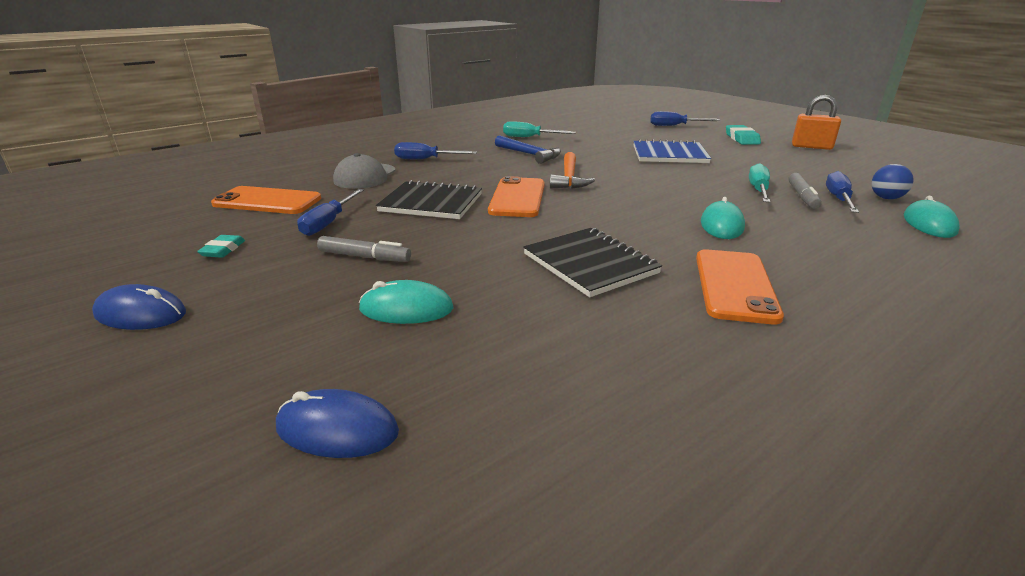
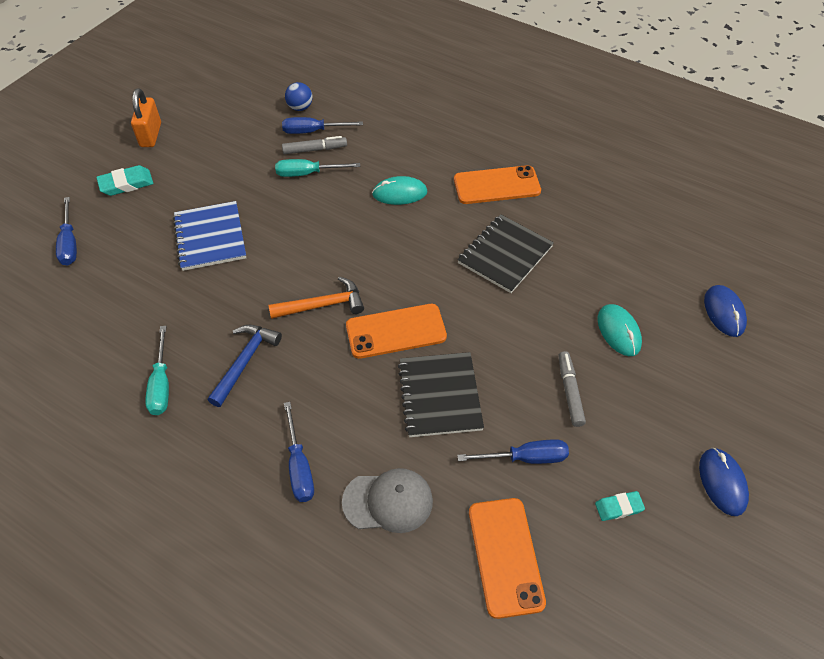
camera: 110 degrees left, 25 degrees up
turquoise mouse [904,196,960,238] -> none

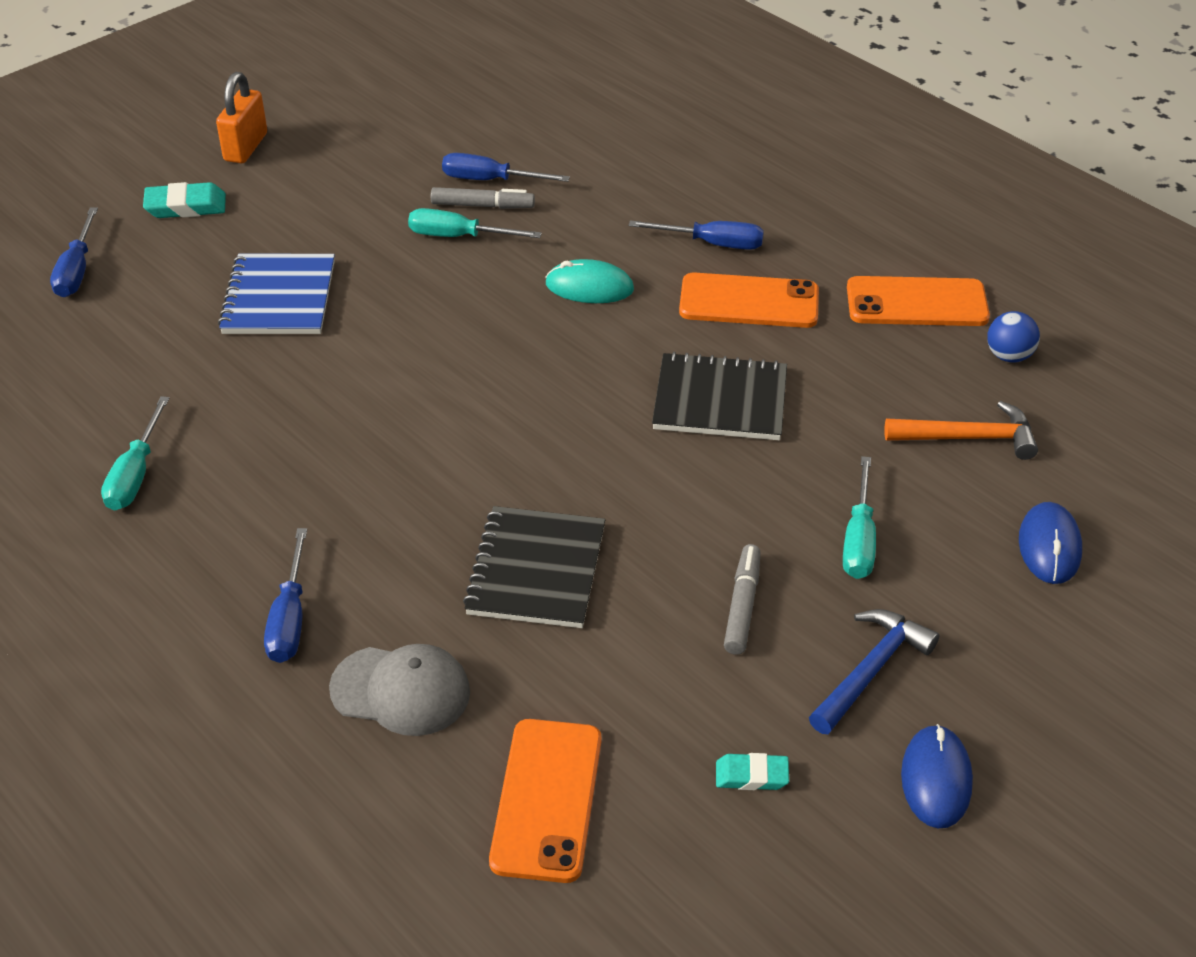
camera: 15 degrees right, 10 degrees down
blue hammer [208,325,282,407] -> blue hammer moved to [809,609,940,734]
orange hammer [268,277,364,319] -> orange hammer moved to [884,401,1038,460]
blue ball [285,82,312,111] -> blue ball moved to [987,311,1040,363]
orange phone [346,304,447,359] -> orange phone moved to [847,276,990,326]
black notebook [457,214,554,293] -> black notebook turned 45 degrees clockwise [652,352,787,440]
blue screwdriver [457,439,569,464] -> blue screwdriver moved to [628,220,764,250]
turquoise mouse [598,304,642,356] -> turquoise screwdriver [843,456,876,579]

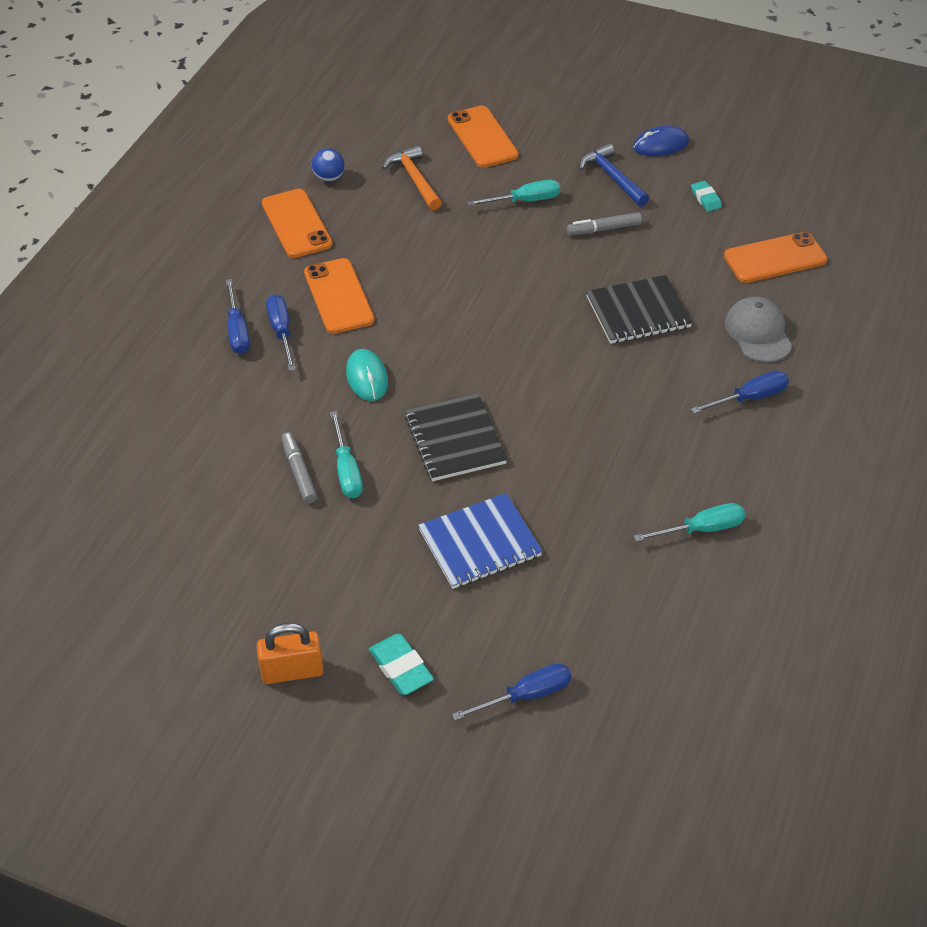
camera: 115 degrees left, 5 degrees up
blue screwdriver [442,153,570,182] -> blue screwdriver moved to [225,279,250,354]
black notebook [652,352,787,440] -> black notebook moved to [405,393,507,481]
blue hammer [809,609,940,734] -> blue hammer turned 45 degrees clockwise [579,143,649,206]
blue mouse [1019,502,1082,584] -> orange phone [448,106,519,168]

